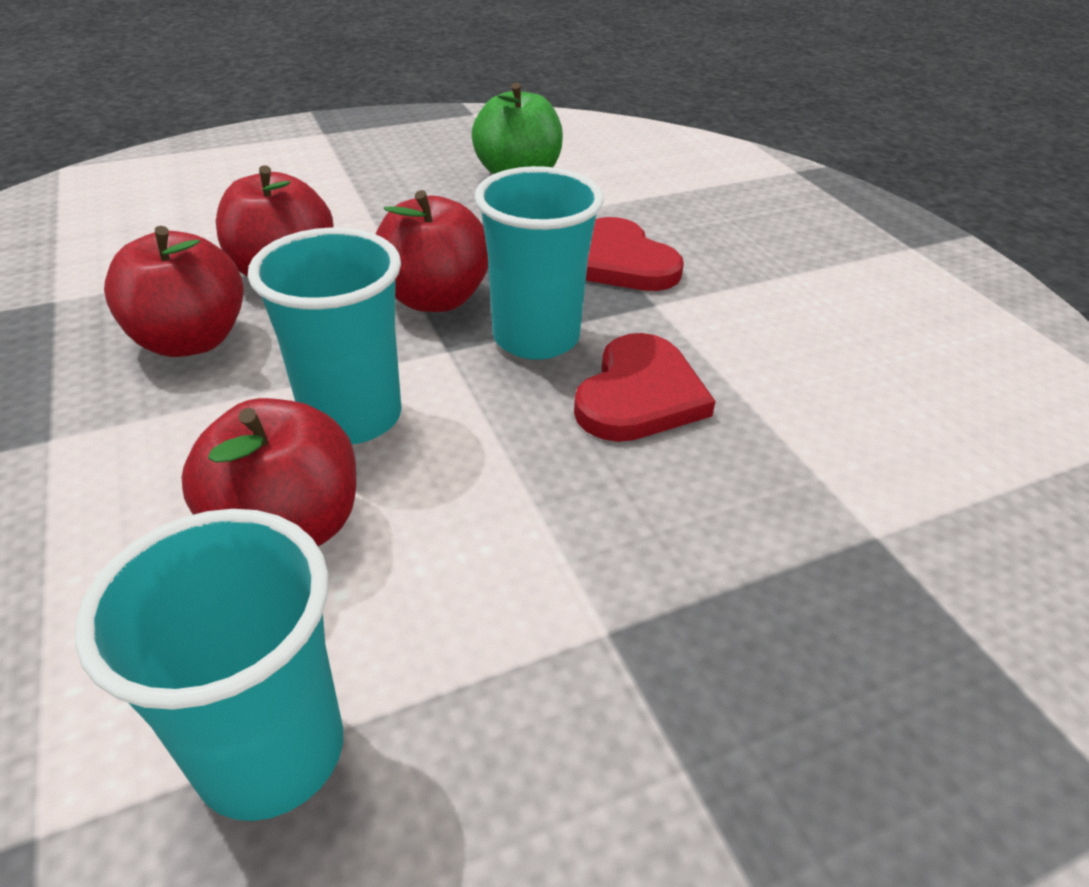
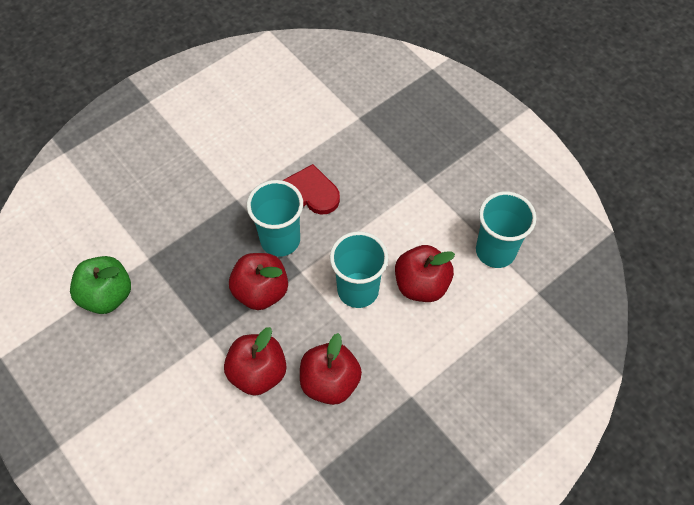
camera: 105 degrees left, 20 degrees up
red heart [586,217,684,291] -> none

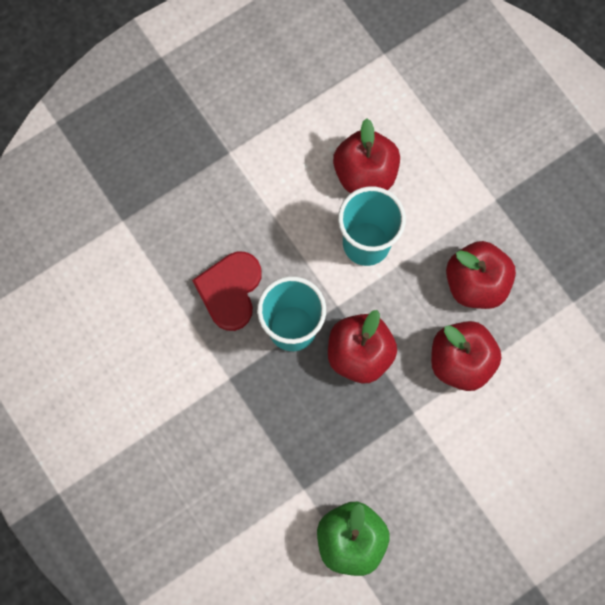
camera: 85 degrees left, 15 degrees up
turquoise cup [476,191,537,268] -> none

